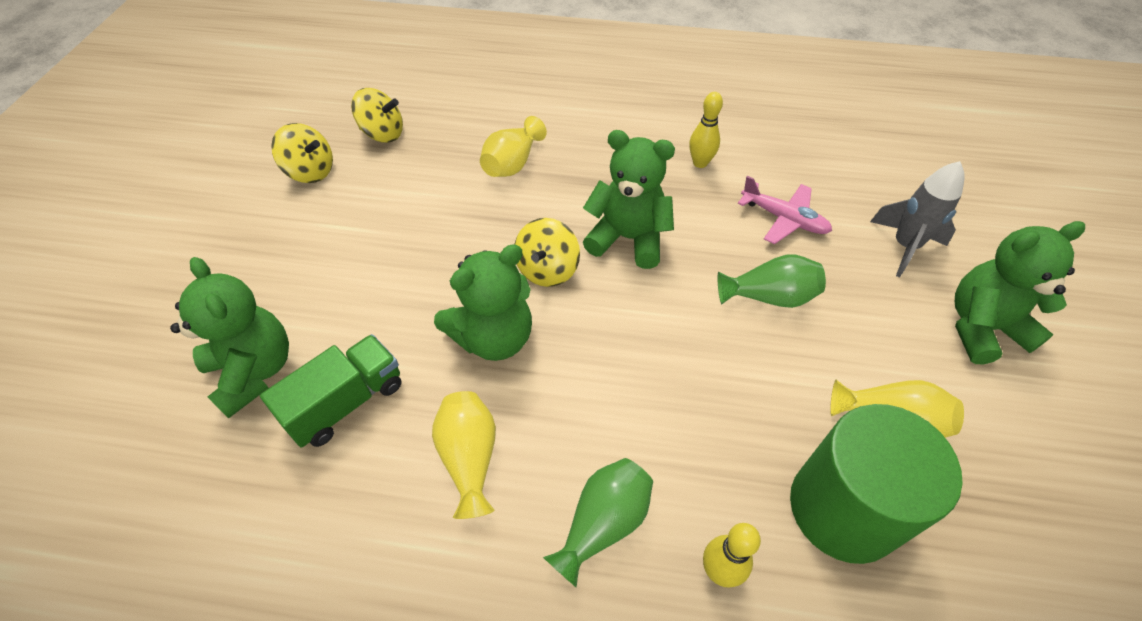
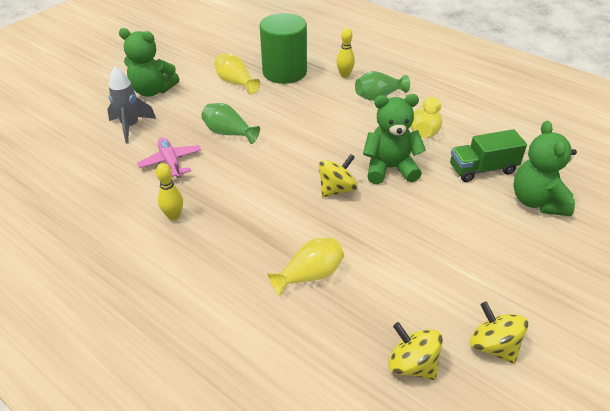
camera: 150 degrees left, 10 degrees down
green teddy bear [583,130,675,269] -> none

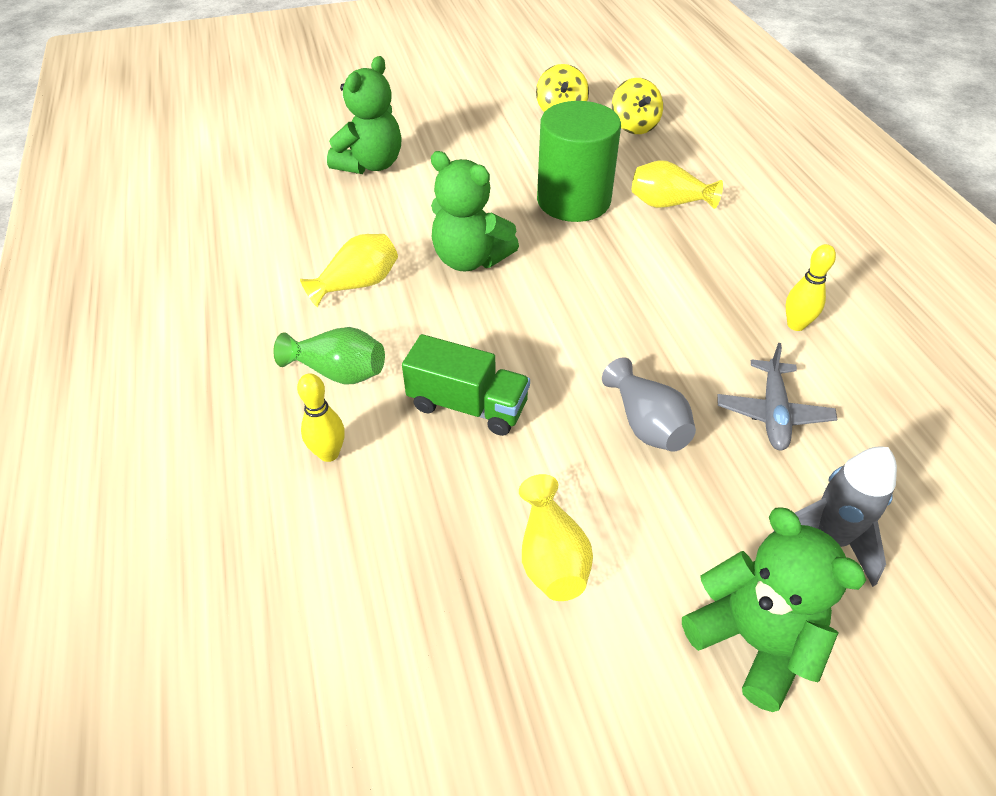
camera: 145 degrees left, 5 degrees up
pink plane [137,137,201,178] -> grey plane [717,343,837,450]
green vase [201,103,260,144] -> grey vase [602,357,696,452]
green cylinder [260,13,307,84] -> green cylinder moved to [537,101,621,222]
yellow spinning top [318,154,358,198] -> none
green truck [450,129,527,182] -> green truck moved to [402,334,530,436]

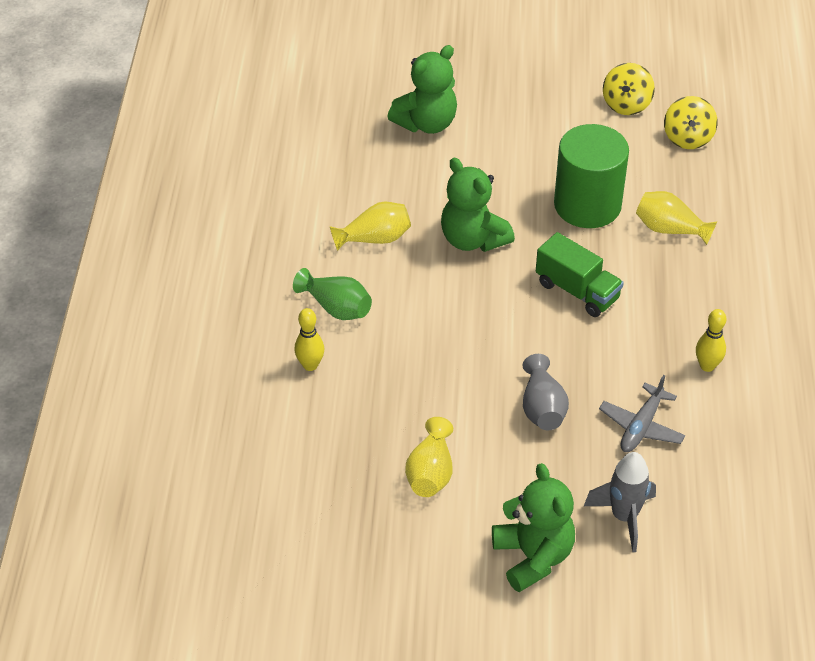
camera: 20 degrees right, 0 degrees up
green truck [402,334,530,436] -> green truck moved to [536,232,624,317]

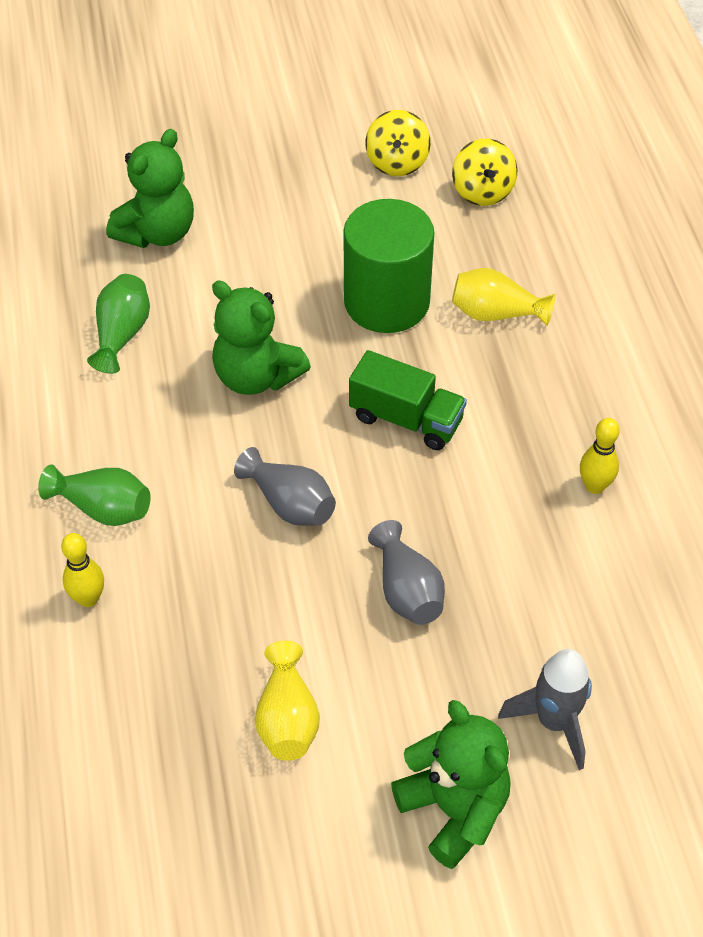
camera: 15 degrees left, 5 degrees up
yellow vase [330,201,411,251] -> none
grey plane [599,375,686,452] -> none
none -> green vase [87,274,150,374]
none -> grey vase [234,447,336,526]

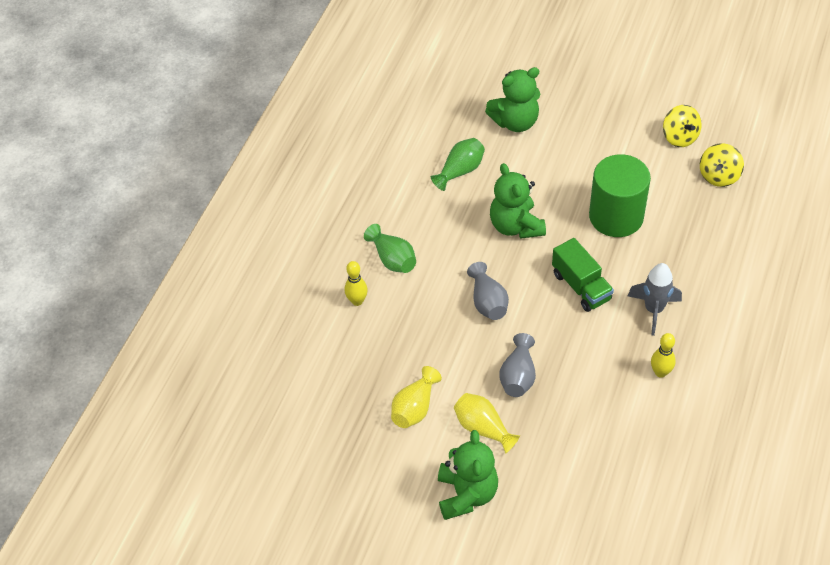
camera: 35 degrees right, 0 degrees up
yellow spinning top [365,110,430,176] -> yellow spinning top turned 60 degrees counterclockwise [663,105,702,147]
yellow vase [452,268,555,326] -> yellow vase moved to [454,393,520,454]
grey rocket [498,649,592,770] -> grey rocket moved to [628,263,682,336]

